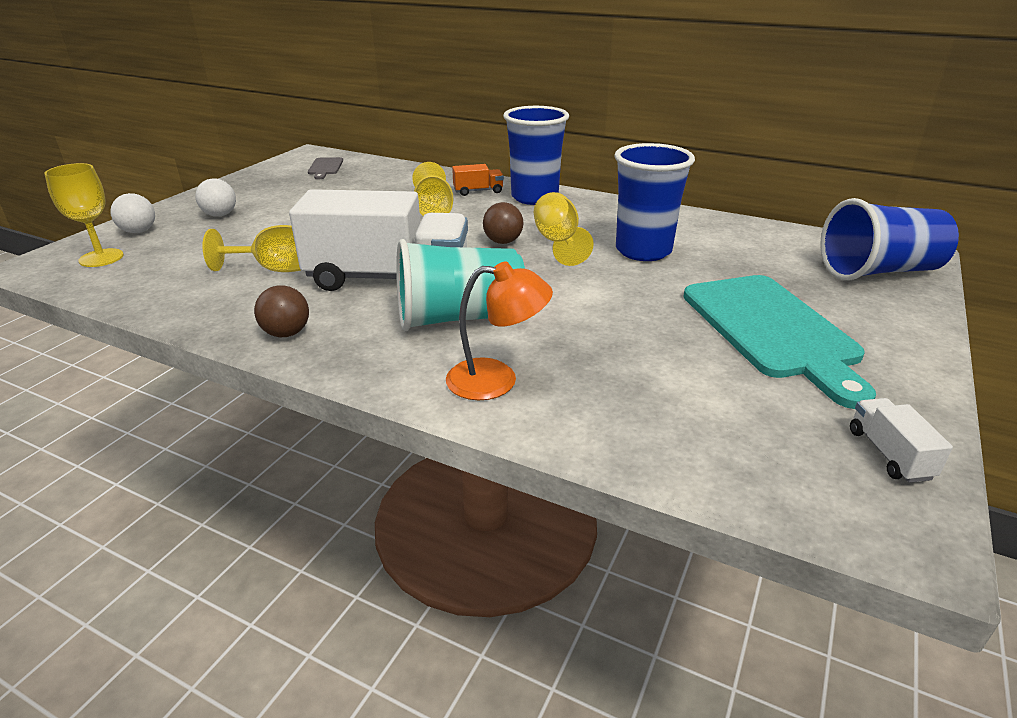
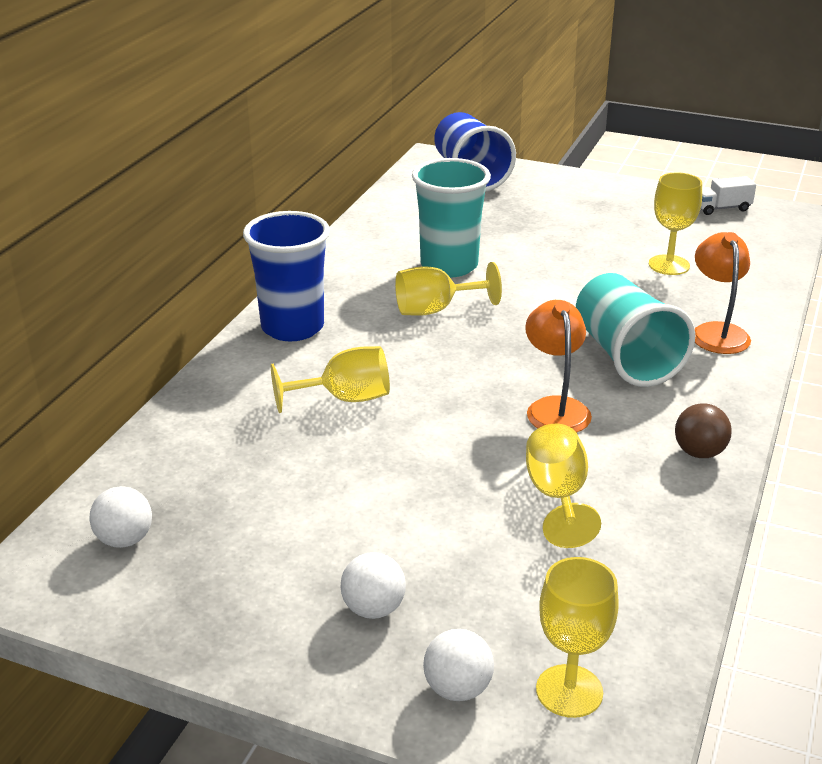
camera: 95 degrees left, 0 degrees up
white truck [289,189,468,291] -> orange lamp [525,300,592,433]
grey cutting board [308,157,343,180] -> white ball [89,486,152,548]
orange truck [452,164,504,196] -> none
brown ball [483,202,524,244] -> none
blue cup [614,143,695,261] -> turquoise cup [412,158,491,278]
turquoise cutting board [684,275,876,409] -> none
none -> yellow goblet [649,173,702,275]

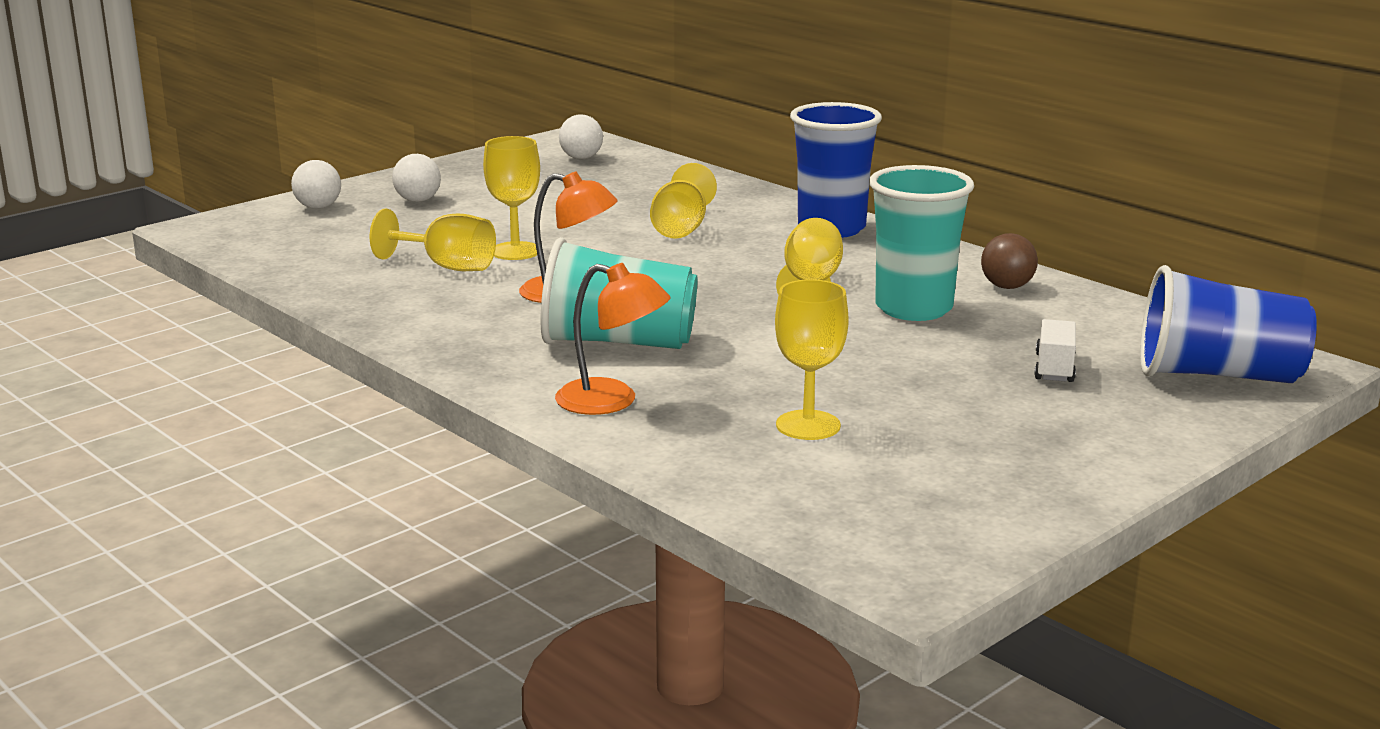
camera: 115 degrees right, 10 degrees down
yellow goblet [536,557,619,718] -> yellow goblet moved to [483,136,540,260]
brown ball [675,403,732,458] -> brown ball moved to [981,233,1038,289]
white truck [701,176,756,215] -> white truck moved to [1034,319,1076,382]

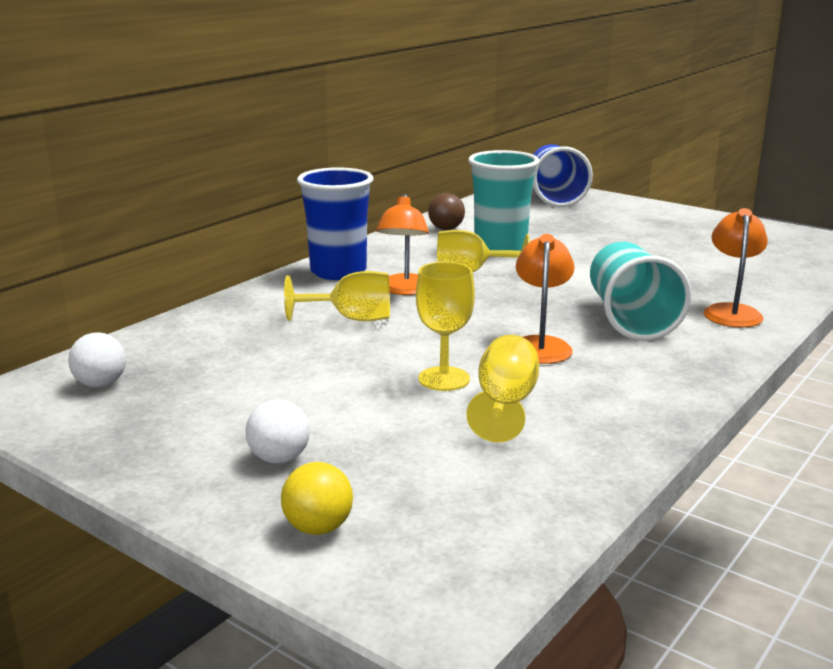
camera: 100 degrees left, 0 degrees up
white ball [291,160,341,209] -> yellow ball [281,462,353,535]
yellow goblet [775,279,849,440] -> none
white truck [1034,319,1076,382] -> none
none -> orange lamp [376,194,429,295]

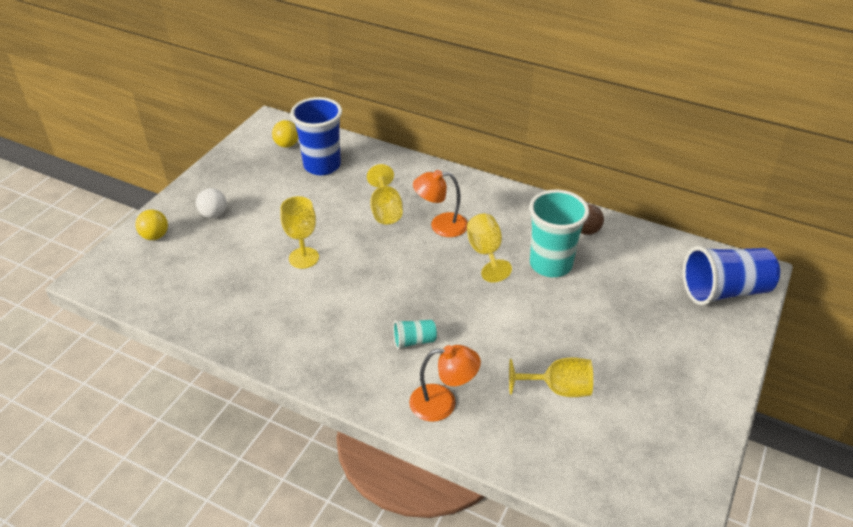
camera: 80 degrees right, 20 degrees up
white ball [68,332,126,387] -> yellow ball [272,120,299,148]
blue cup [297,167,374,280] -> blue cup moved to [290,97,342,175]
yellow goblet [466,335,539,442] -> yellow goblet moved to [509,357,593,397]
orange lamp [516,234,575,364] -> none
turquoise cup [590,242,692,341] -> turquoise cup [393,320,437,350], size x0.48

